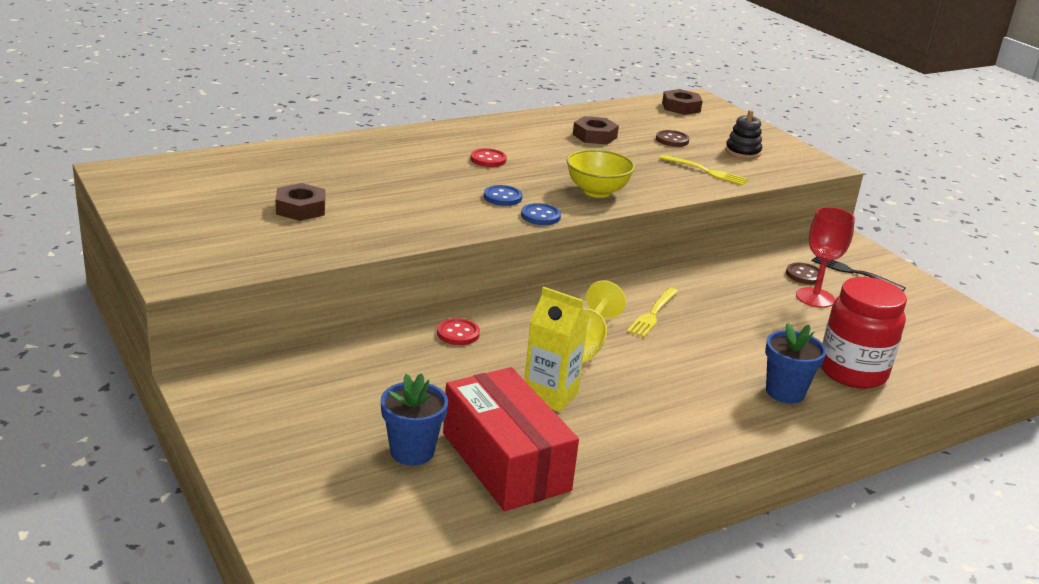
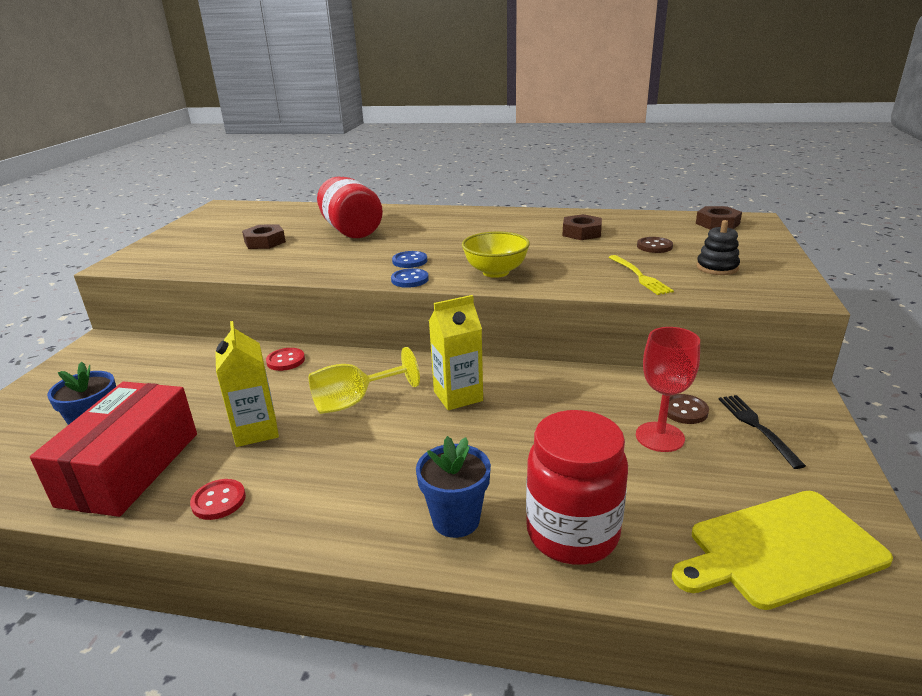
camera: 45 degrees right, 0 degrees up
red button [470,149,507,167] -> red button moved to [190,479,246,520]
yellow fork [627,288,678,337] -> yellow carton [429,295,483,410]
none -> red jar [317,177,383,238]
none -> yellow cutting board [672,491,893,610]

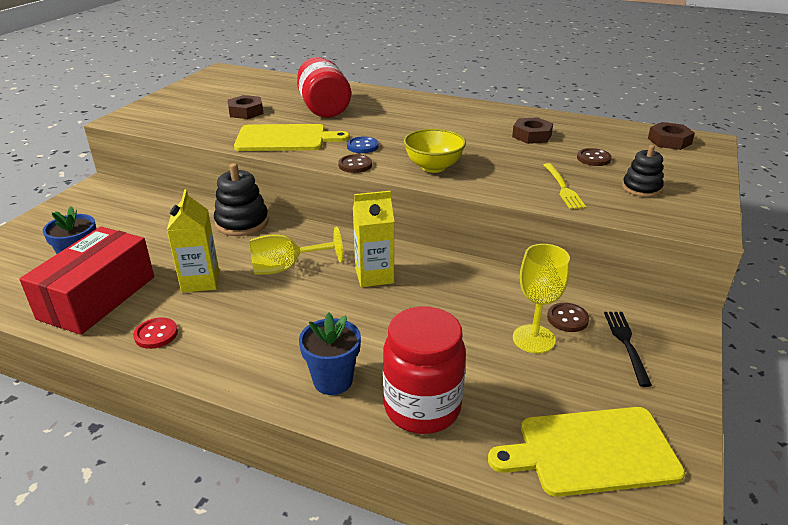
camera: 10 degrees right, 5 degrees up
red button [266,348,305,371] -> black stacking toy [214,163,269,236]
blue button [391,268,429,288] -> brown button [338,154,372,173]
red goblet [636,327,700,452] -> yellow goblet [513,244,570,354]
none -> yellow cutting board [234,124,350,151]

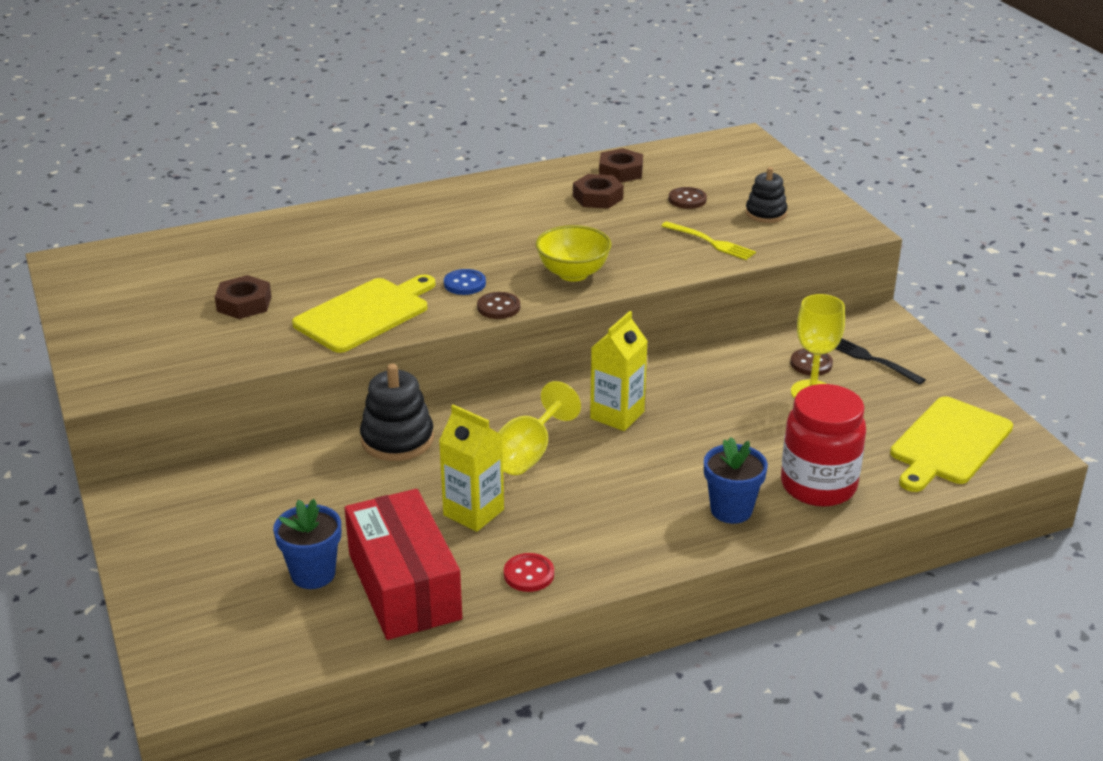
camera: 45 degrees left, 0 degrees up
red jar [297,57,351,118] -> none
brown nut [648,122,695,150] -> brown nut moved to [599,148,643,183]

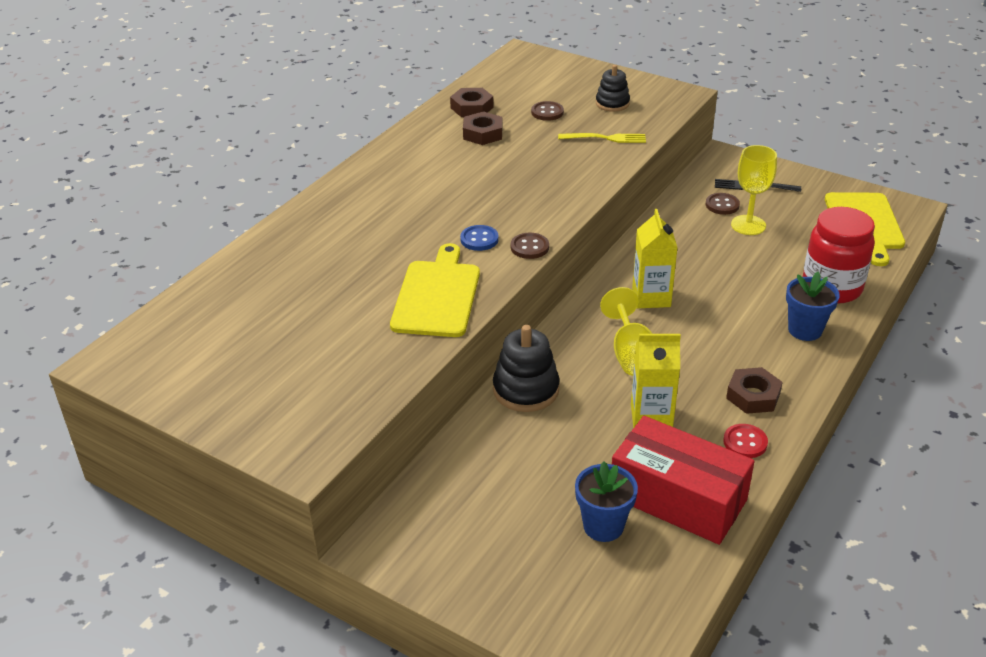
camera: 35 degrees left, 5 degrees up
brown nut [215,275,271,319] -> brown nut moved to [726,367,783,414]
yellow bowl [536,225,612,282] -> none

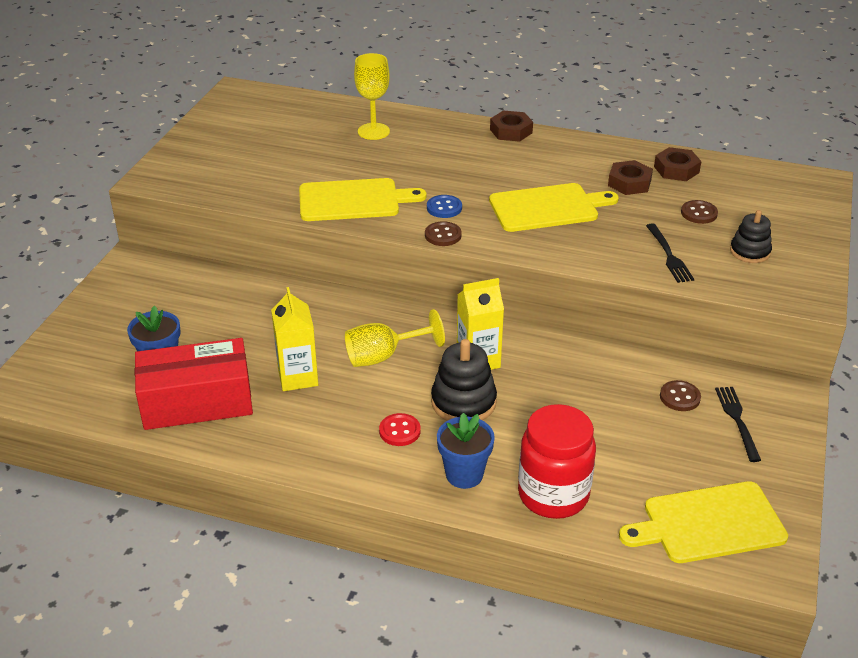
camera: 75 degrees right, 0 degrees up
black stacking toy [493,325,560,412] -> black stacking toy moved to [431,339,497,421]
yellow fork [558,133,646,143] -> black fork [646,223,694,283]
red box [612,416,755,545] -> red box turned 60 degrees clockwise [135,338,253,430]
red button [723,424,768,458] -> red button moved to [379,413,421,446]
brown nut [726,367,783,414] -> brown nut moved to [490,110,533,142]
yellow goblet [731,145,777,235] -> yellow goblet moved to [354,53,390,140]
none -> yellow cutting board [489,183,619,232]

